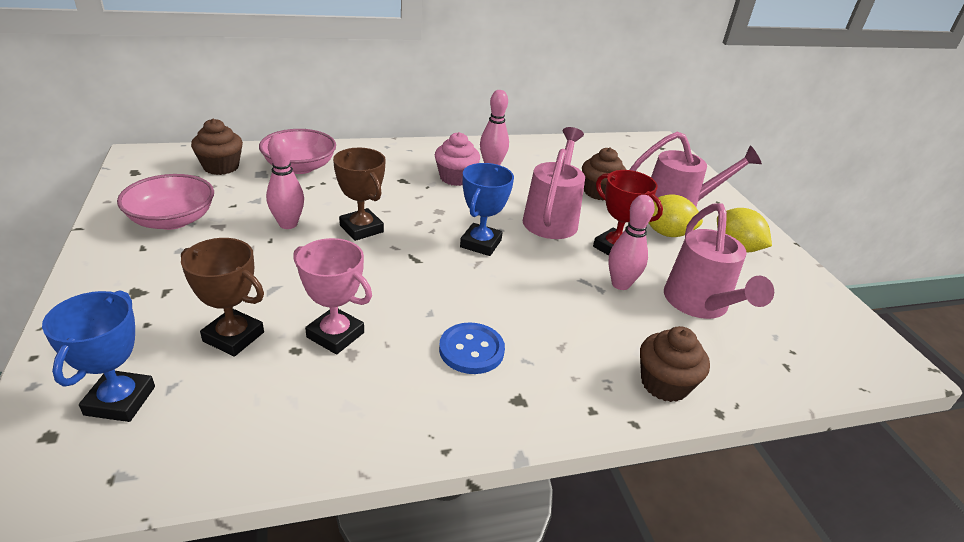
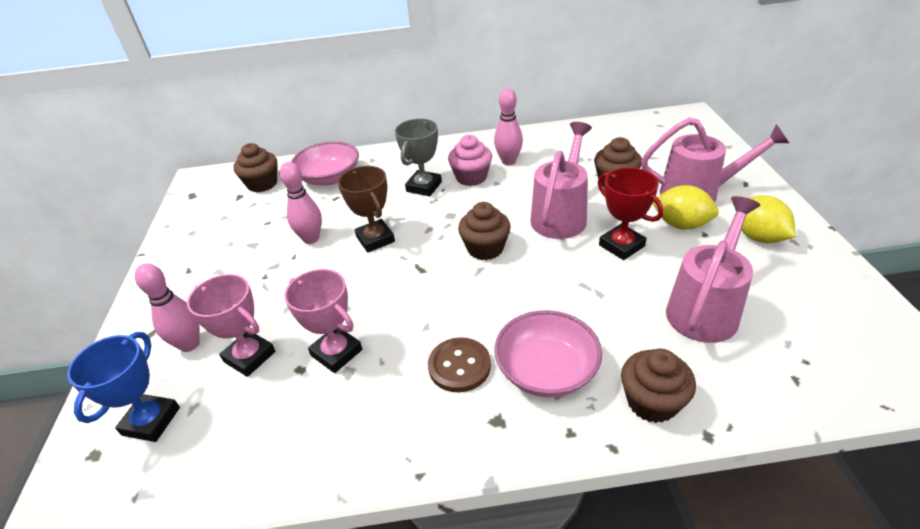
camera: 15 degrees right, 5 degrees up
pink bowl [117,174,214,230] -> pink bowl moved to [494,310,602,397]
brown trophy [181,238,264,357] -> pink trophy [187,274,275,377]
blue button [439,322,505,374] -> brown button [428,337,491,392]
blue trophy [460,163,514,256] -> brown cupcake [458,202,511,260]
pink bowling pin [608,195,655,290] -> pink bowling pin moved to [135,263,200,352]
pink watering can [664,203,774,319] -> pink watering can turned 150 degrees counterclockwise [666,196,760,343]
none -> grey trophy [395,118,442,196]

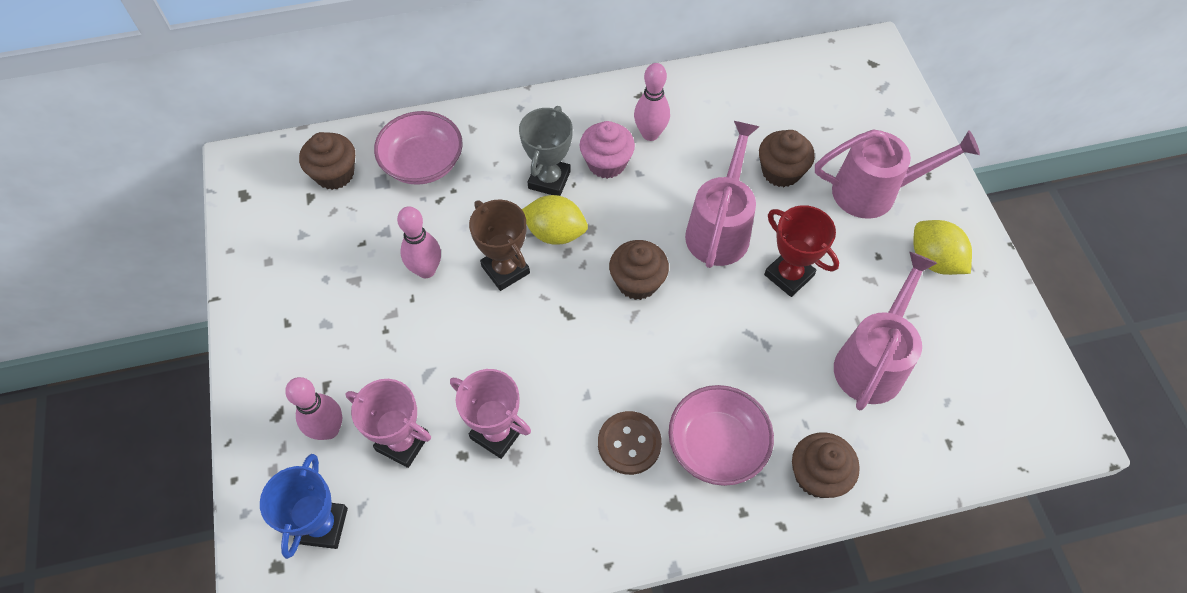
camera: 10 degrees left, 20 degrees up
yellow lemon [652,185,719,230] -> yellow lemon moved to [522,195,588,245]

